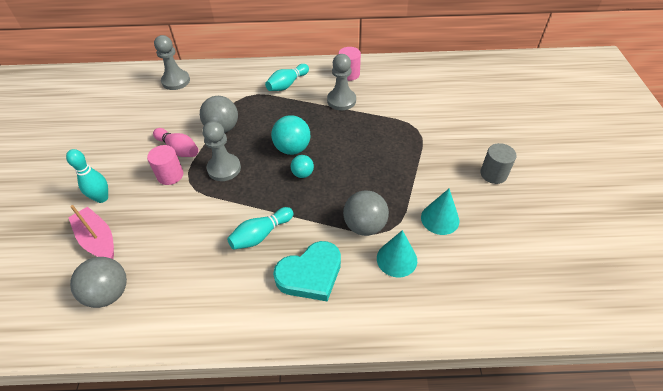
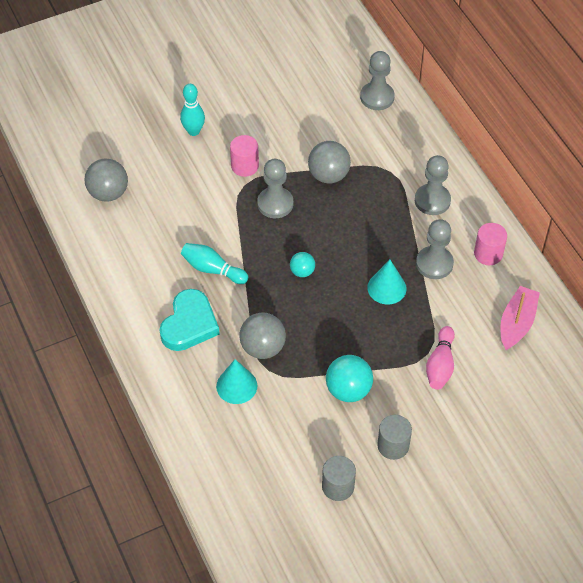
camera: 65 degrees right, 5 degrees up
pink boat [68,205,114,259] -> pink boat moved to [501,286,540,350]
pink bowling pin [153,128,199,157] -> pink bowling pin moved to [426,326,455,390]
turquoise bowling pin [265,64,309,91] -> grey pawn [415,155,451,215]
turquoise ball [271,115,310,155] -> turquoise ball moved to [326,355,373,402]
turquoise heart [273,241,341,302] -> turquoise heart turned 105 degrees counterclockwise [159,289,220,351]
turquoise cone [421,188,459,235] -> turquoise cone moved to [367,260,407,304]
none -> grey cylinder [322,456,356,501]

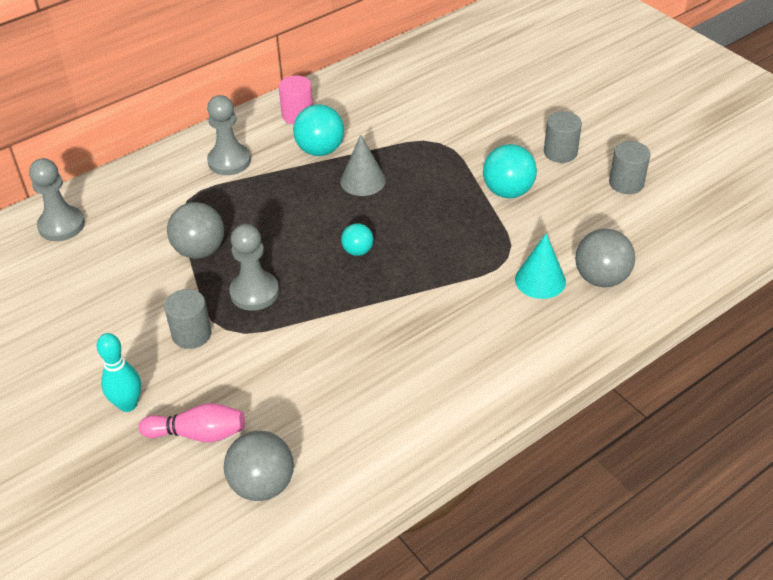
camera: 100 degrees left, 10 degrees down
turquoise heart [159,289,220,351] -> none
turquoise bowling pin [181,243,248,284] -> none
pink cylinder [230,135,259,177] -> grey cylinder [164,289,211,349]
grey ball [239,313,286,359] -> grey ball moved to [575,229,635,287]
turquoise cone [367,260,407,304] -> grey cone [340,135,386,196]
grey pawn [416,219,454,279] -> turquoise ball [293,104,344,156]
pink bowling pin [426,326,455,390] -> pink bowling pin moved to [139,403,245,442]
pink boat [501,286,540,350] -> none

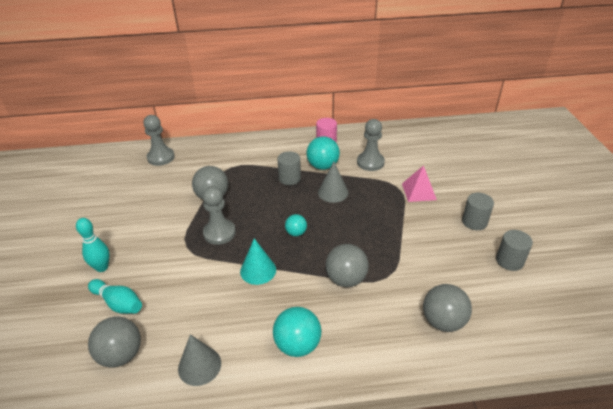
camera: 30 degrees right, 5 degrees down
pink bowling pin [139,403,245,442] -> turquoise bowling pin [88,279,142,314]
grey cylinder [164,289,211,349] -> grey cylinder moved to [277,151,301,185]
grey pawn [207,95,251,175] -> grey pawn moved to [357,119,385,171]
turquoise ball [483,144,537,198] -> turquoise ball moved to [273,307,321,357]
turquoise cone [515,234,566,299] -> turquoise cone moved to [240,238,276,285]
none -> grey cone [178,334,221,386]
none -> grey ball [325,244,369,287]
none -> pink pyramid [402,165,437,202]

